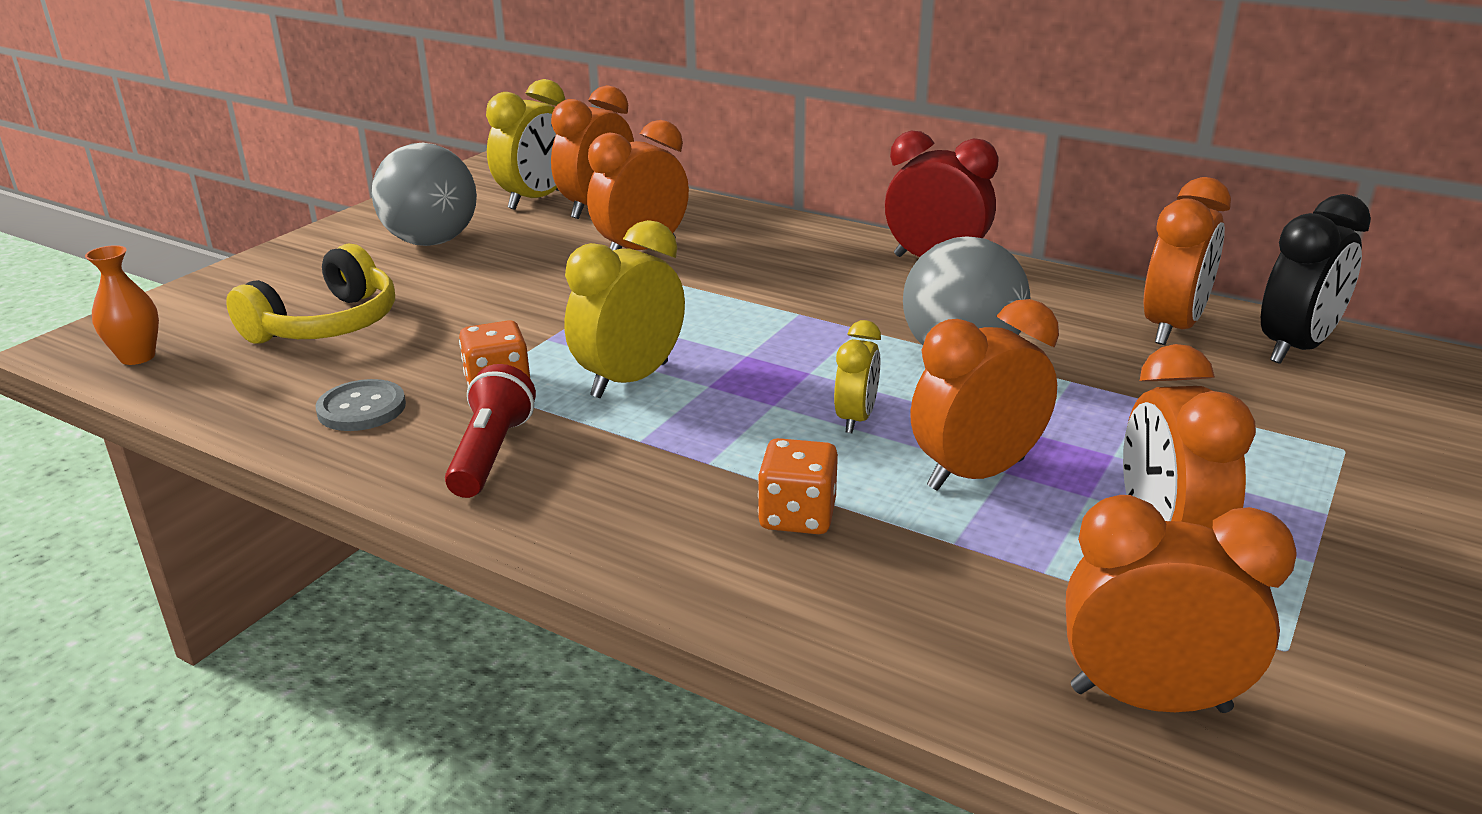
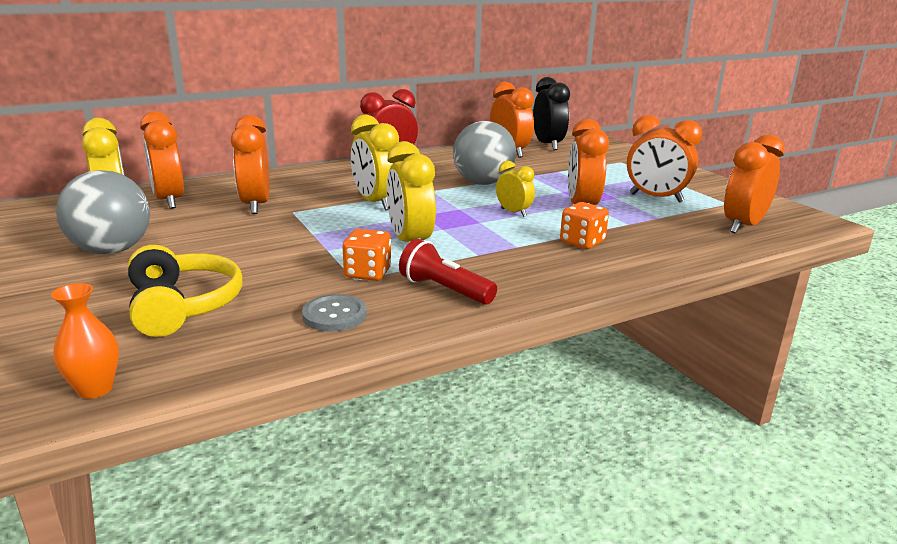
camera: 60 degrees left, 5 degrees down
none -> yellow clock [351,114,399,211]

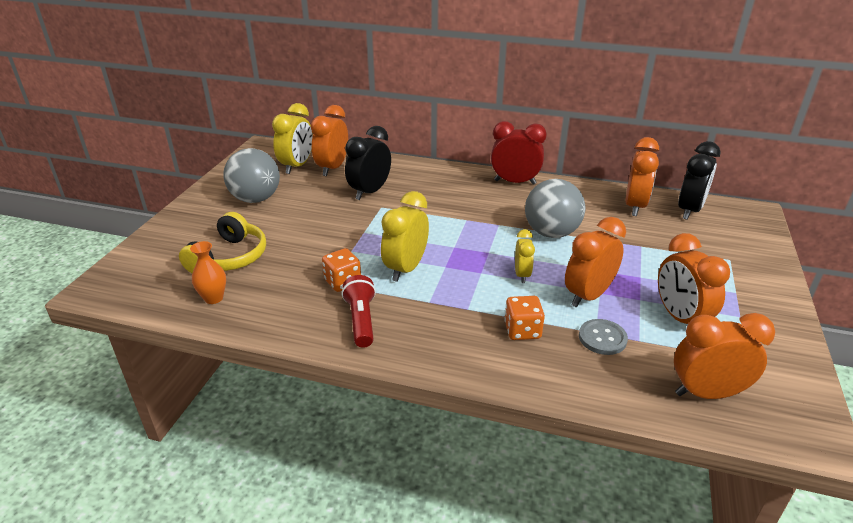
camera: 45 degrees right, 10 degrees up
orange vase [51,283,119,399] -> orange vase moved to [190,241,226,304]
orange clock [231,115,270,214] -> black clock [345,126,391,200]
grey button [302,294,367,331] -> grey button moved to [579,319,628,355]
yellow clock [351,114,399,211] -> none

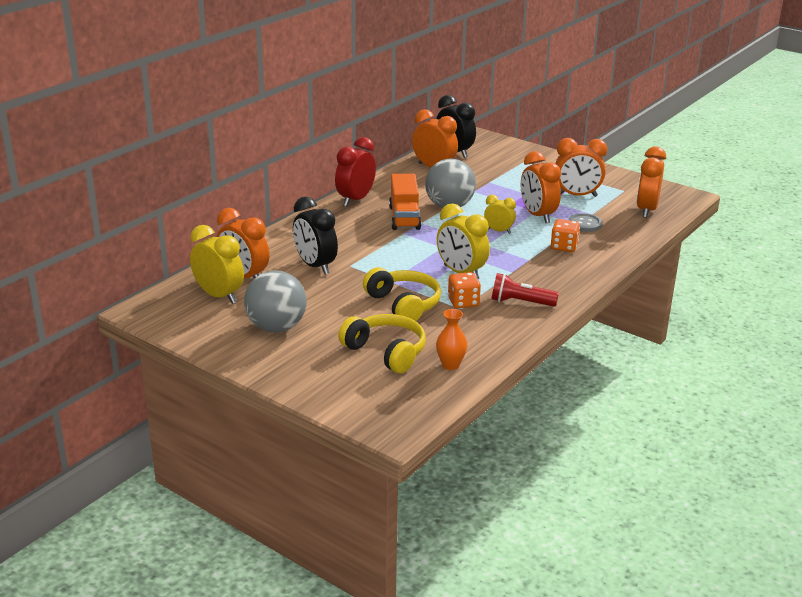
camera: 70 degrees left, 5 degrees down
none -> yellow headphones [363,267,441,321]
none -> orange truck [389,174,421,230]

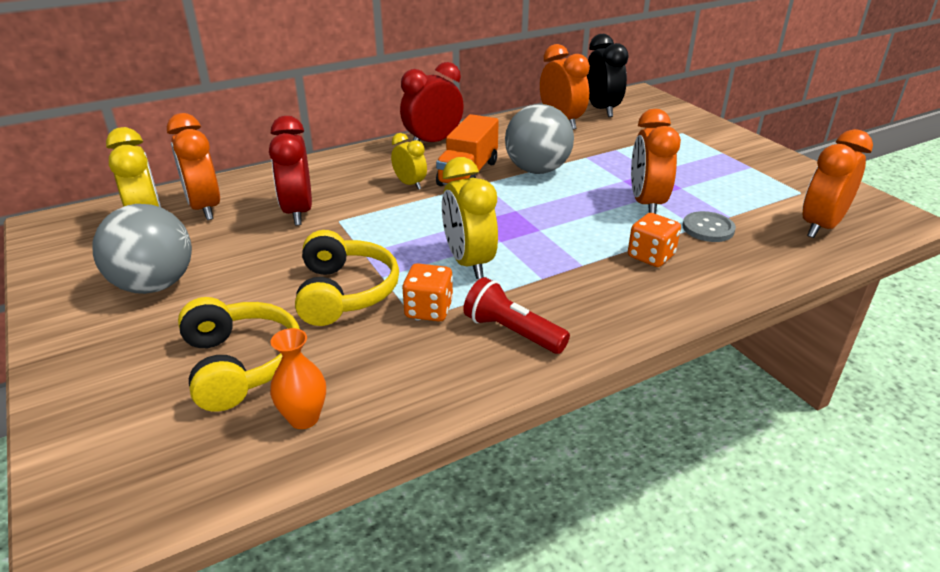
camera: 25 degrees right, 5 degrees up
black clock [293,197,338,274] -> red clock [269,116,312,225]
yellow clock [484,195,516,234] -> yellow clock moved to [391,133,427,190]
orange clock [555,138,607,197] -> none

